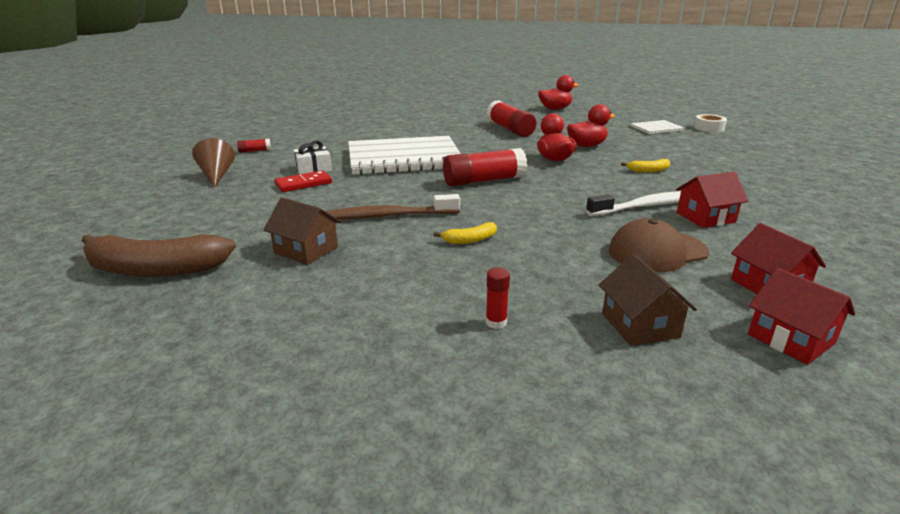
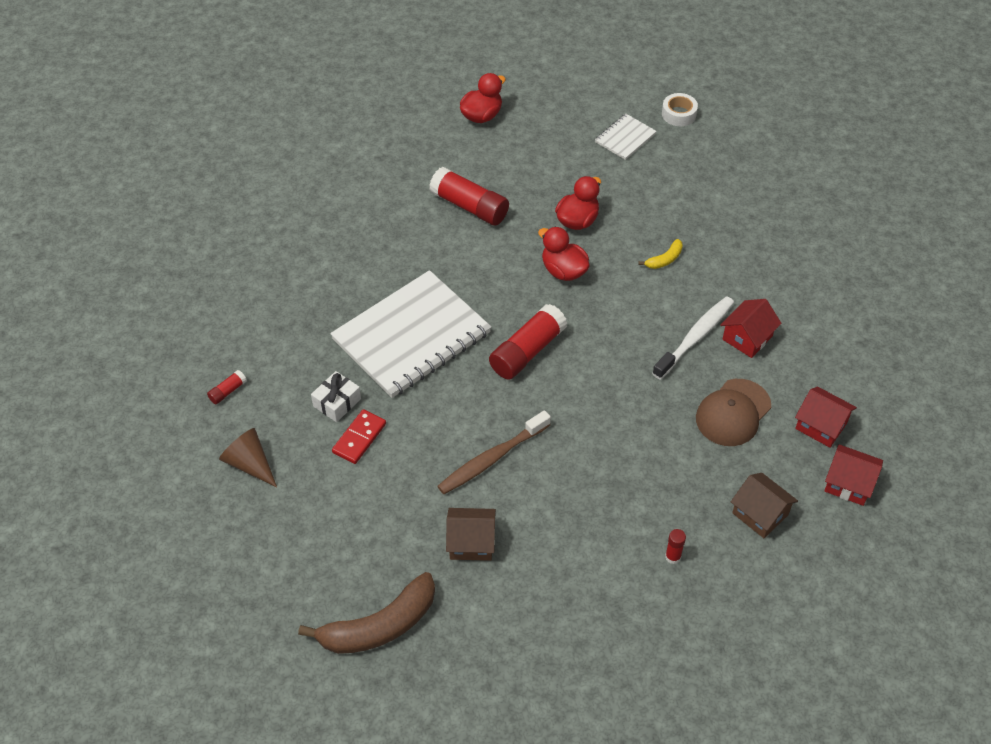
camera: 30 degrees left, 25 degrees up
yellow banana [434,222,497,244] -> none

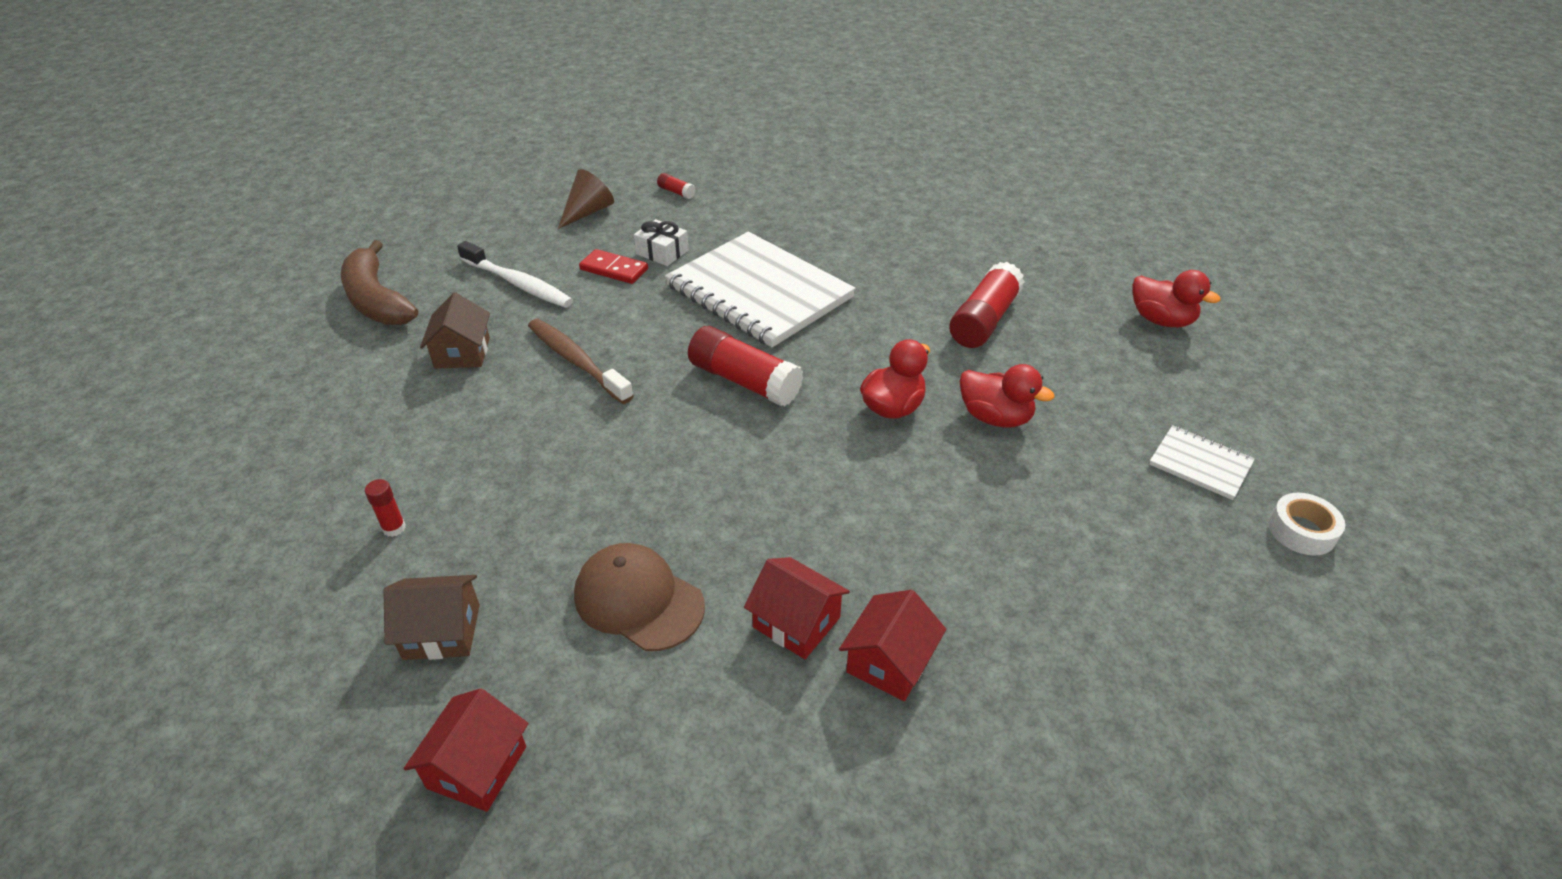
camera: 85 degrees right, 10 degrees down
yellow banana [638,239,683,269] -> none
white toothbrush [652,296,734,380] -> white toothbrush moved to [457,241,573,308]
brown house [731,473,798,538] -> brown house turned 45 degrees clockwise [383,575,480,660]
red house [795,386,857,448] -> red house moved to [839,590,946,701]

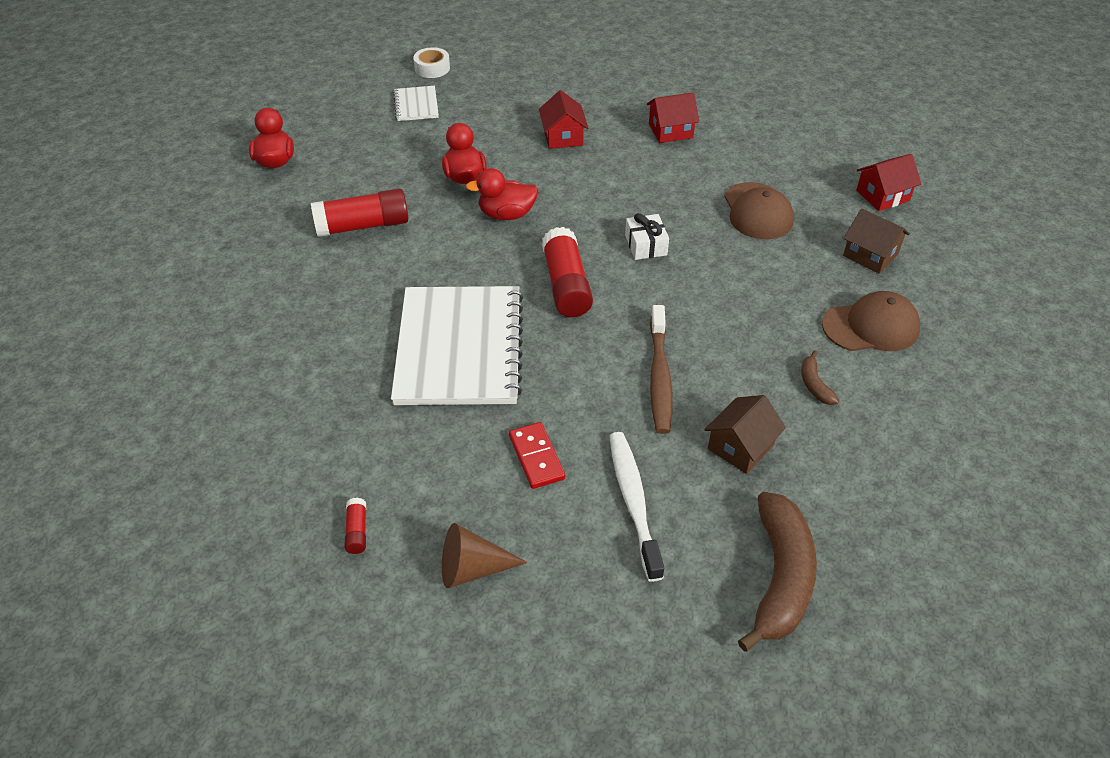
camera: 135 degrees left, 5 degrees up
red glue stick [365,479,406,537] -> brown cap [822,291,920,351]
white gift [634,219,689,266] -> white gift moved to [625,213,669,260]
red house [744,557,850,659] -> red house moved to [539,90,588,149]
none -> brown banana [801,350,839,405]

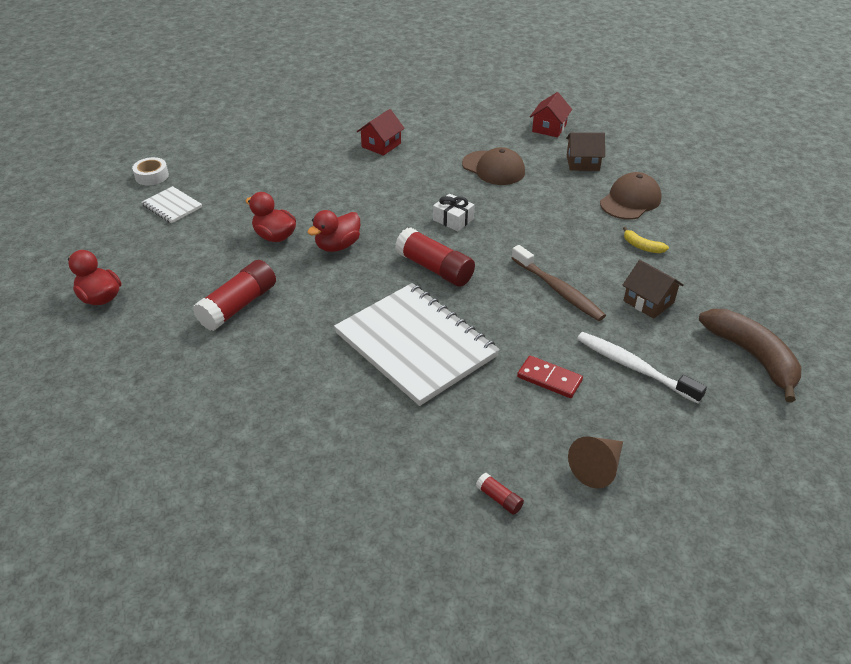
camera: 40 degrees left, 5 degrees down
red house [539,90,588,149] -> none
brown house [704,395,786,474] -> brown house turned 45 degrees counterclockwise [622,260,684,319]
brown banana [801,350,839,405] -> yellow banana [623,227,669,253]

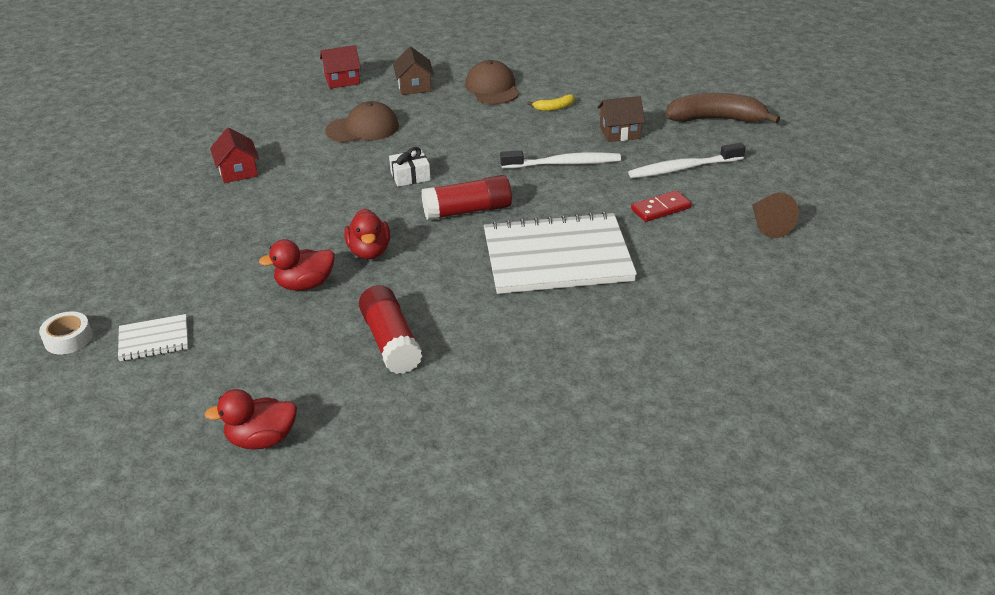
camera: 55 degrees left, 5 degrees down
red glue stick [476,473,524,515] -> none
brown toothbrush [512,245,606,321] -> white toothbrush [500,151,621,169]
red house [530,92,572,138] -> red house turned 75 degrees counterclockwise [320,45,361,89]
brown house [566,132,605,171] -> brown house turned 45 degrees counterclockwise [393,46,434,95]

